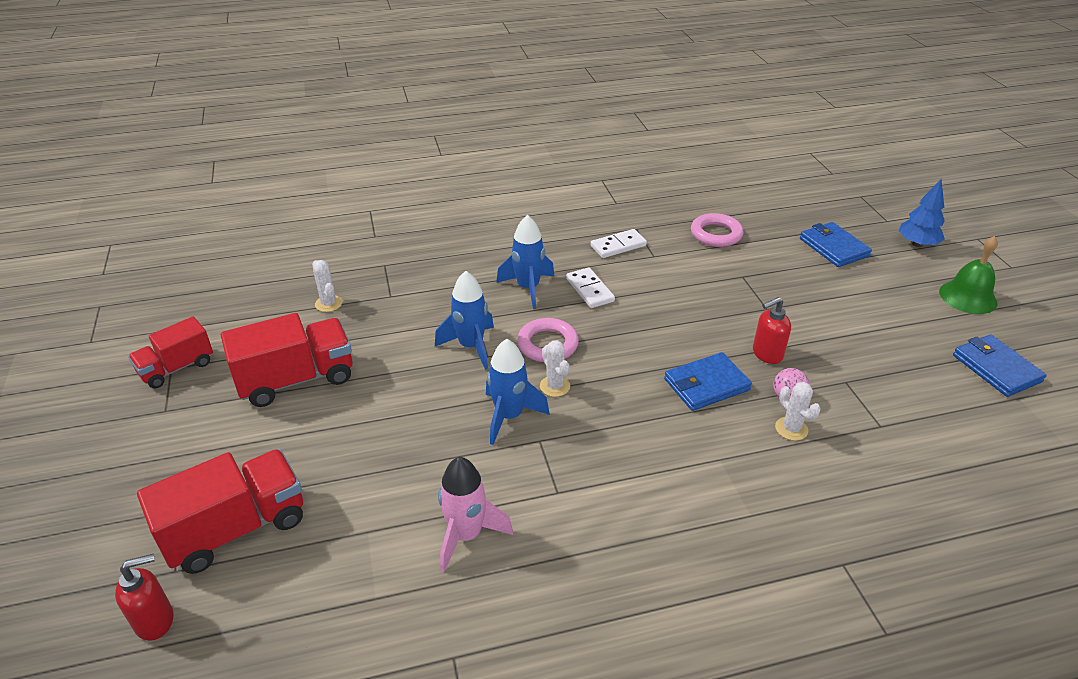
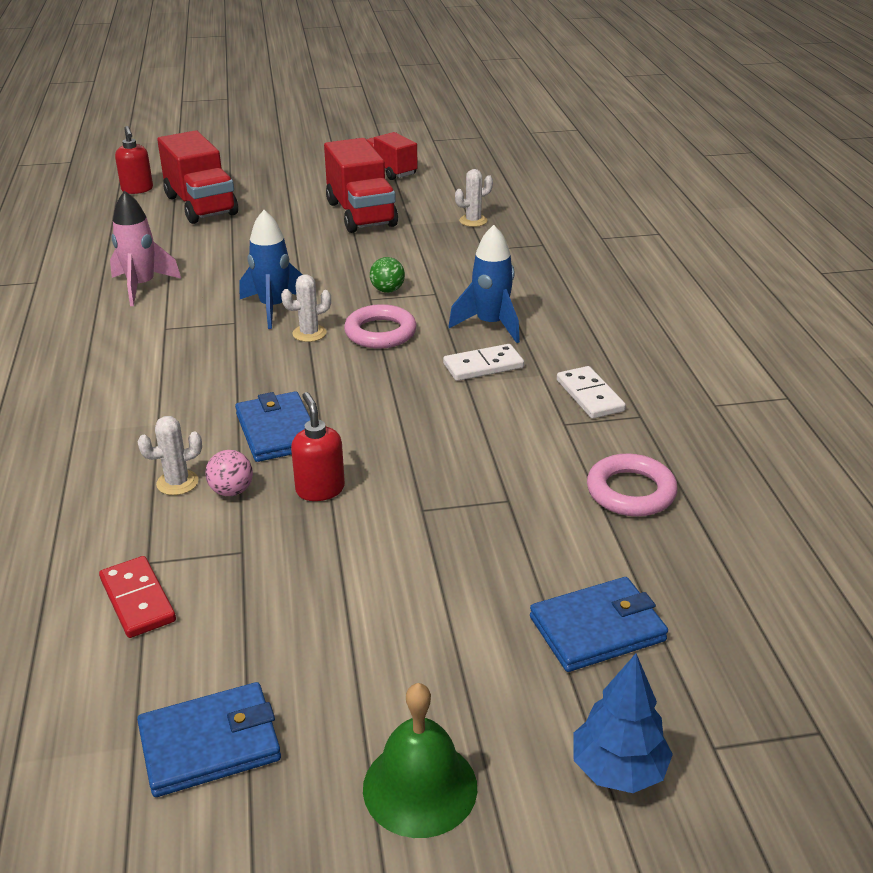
camera: 95 degrees right, 5 degrees down
blue rocket [435,271,494,370] -> green ball [370,257,405,293]
none -> red domino [99,556,176,638]

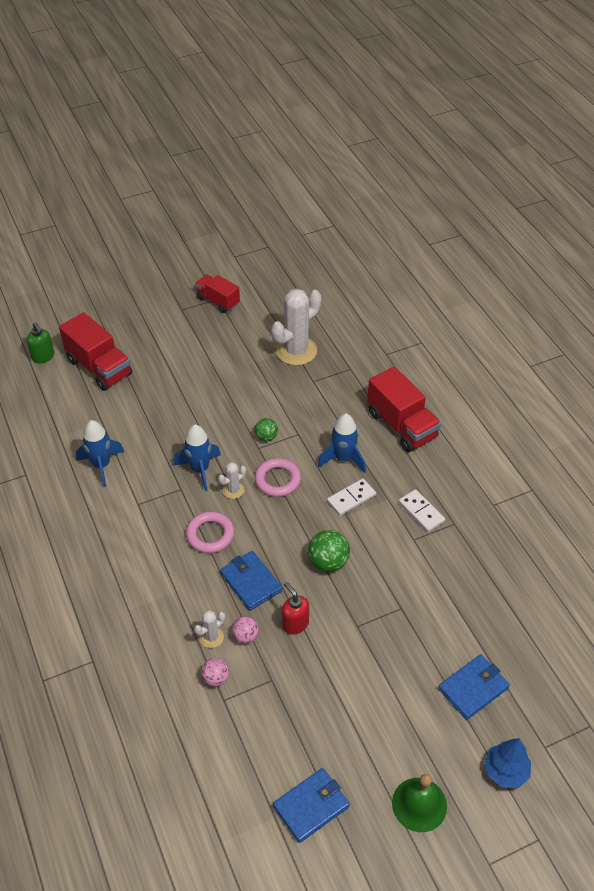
camera: 15 degrees left, 15 degrees up
red domino [99,556,176,638] -> none
pink rocket [110,190,181,306] -> blue rocket [76,420,124,487]
red soap dispenser [115,126,153,194] -> green soap dispenser [27,322,54,363]
red truck [324,138,398,233] -> red truck moved to [367,367,441,452]
white cactus [455,169,493,227] -> white cactus [271,289,321,366], size x2.12
pink ring [587,453,678,517] -> pink ring moved to [186,511,234,553]
none -> pink ball [201,658,229,687]
none -> green ball [308,530,350,572]

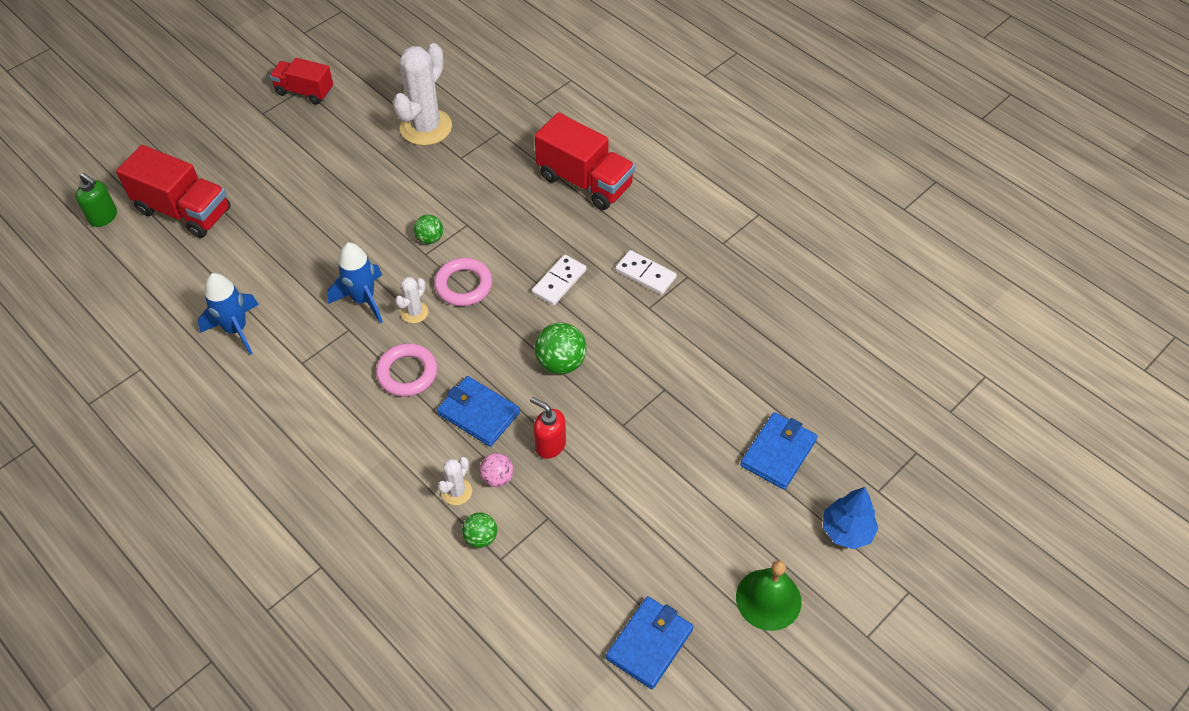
camera: 20 degrees left, 5 degrees up
pink ball [201,658,229,687] -> green ball [462,513,497,548]
blue rocket [318,414,366,473] -> none

